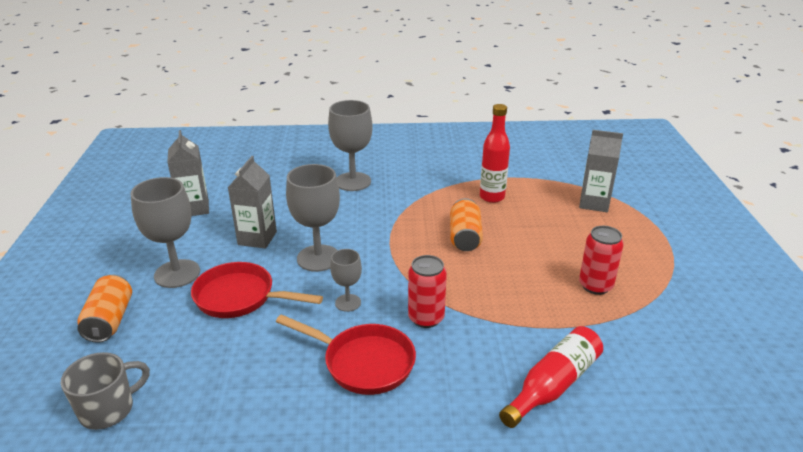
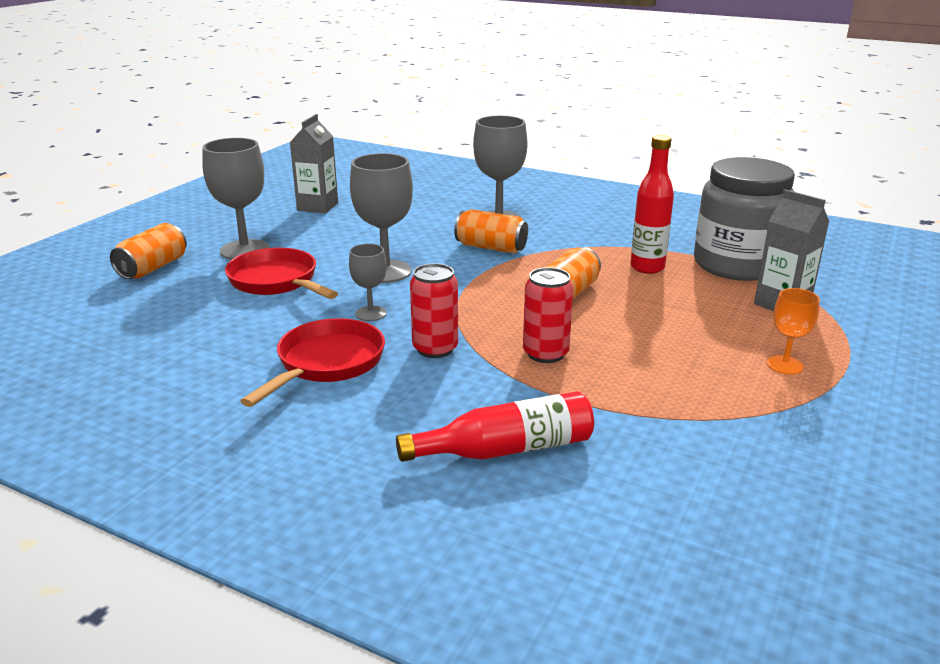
camera: 30 degrees right, 5 degrees down
grey mug [61,352,150,430] -> none
grey carton [228,156,277,249] -> none
red pan [276,314,416,395] -> red pan turned 120 degrees counterclockwise [241,318,385,407]
red can [579,226,624,295] -> red can moved to [523,267,573,363]
none -> orange can [454,209,528,254]
none -> grey jar [694,157,795,281]
none -> orange goblet [767,288,820,375]

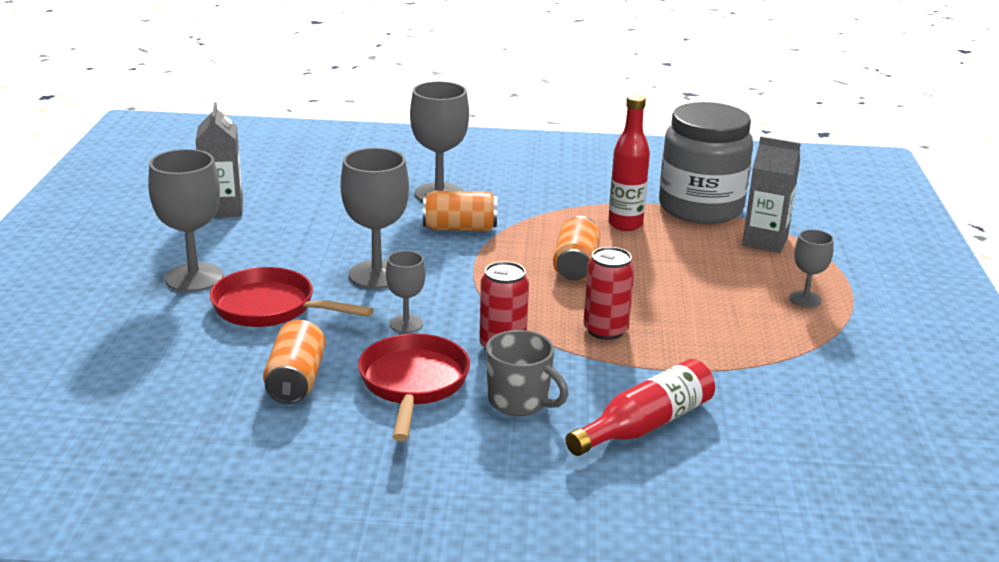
camera: 25 degrees left, 0 degrees up
orange can [110,223,187,279] -> orange can moved to [263,320,326,404]
orange goblet [767,288,820,375] -> grey goblet [789,229,834,307]
none -> grey mug [486,330,569,416]

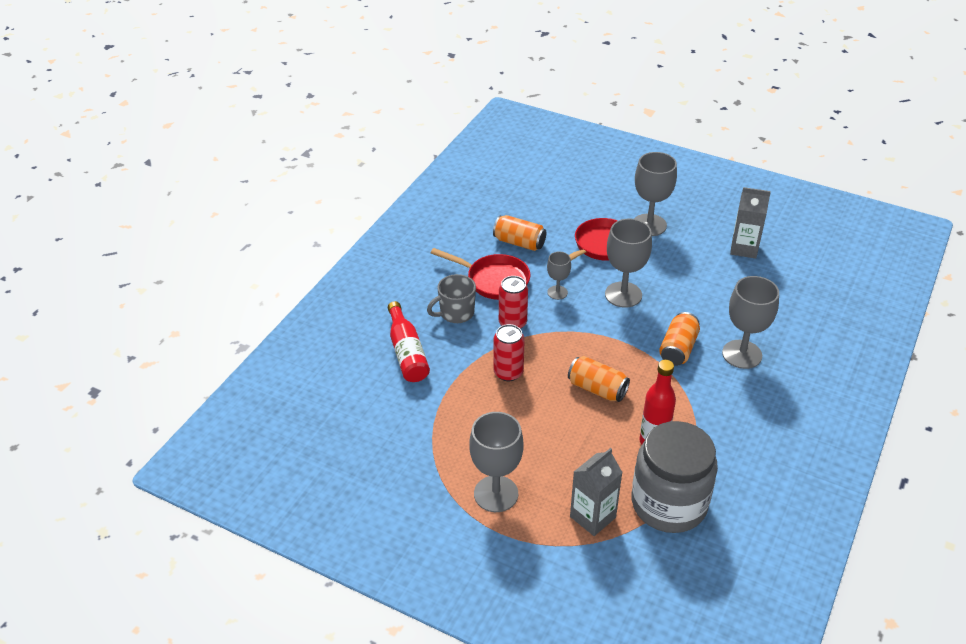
camera: 115 degrees right, 15 degrees up
grey goblet [789,229,834,307] -> grey goblet [469,412,524,512], size x1.81

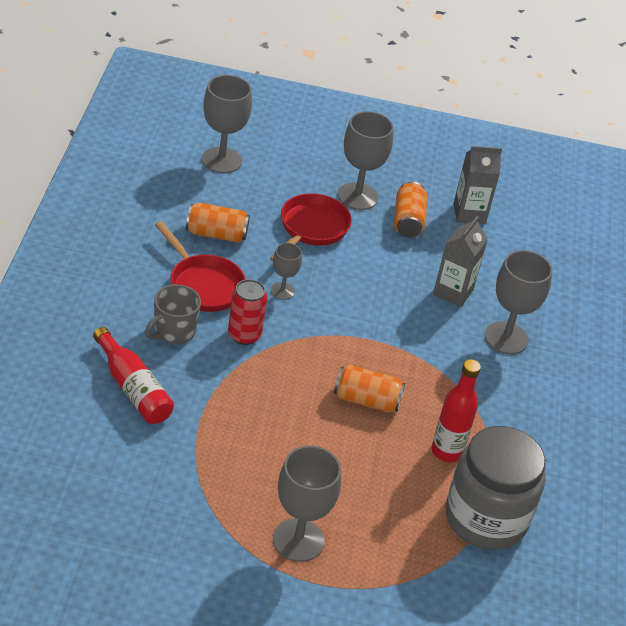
camera: 25 degrees left, 0 degrees up
red pan [431,248,530,300] -> red pan turned 45 degrees clockwise [155,221,246,312]
red can [494,324,525,381] -> none
grey carton [570,448,623,536] -> grey carton moved to [433,216,488,307]
grey goblet [605,219,652,308] -> grey goblet moved to [202,75,252,173]
orange can [659,312,700,366] -> orange can moved to [394,181,427,238]

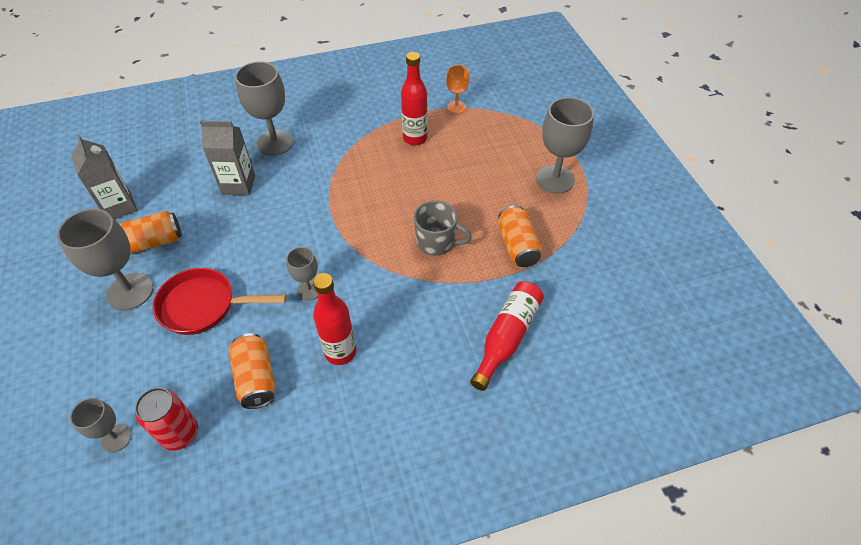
camera: 110 degrees left, 10 degrees up
grey mug [145,284,201,344] -> grey mug moved to [414,200,472,256]
red pan [155,221,246,312] -> red bottle [313,273,356,365]
grey goblet [202,75,252,173] -> grey goblet [70,398,131,452], size x0.55
red can [228,279,267,345] -> red can moved to [135,388,198,451]
orange can [334,364,405,412] -> orange can moved to [498,205,543,267]
grey jar [445,426,546,550] -> orange goblet [446,65,469,113]

